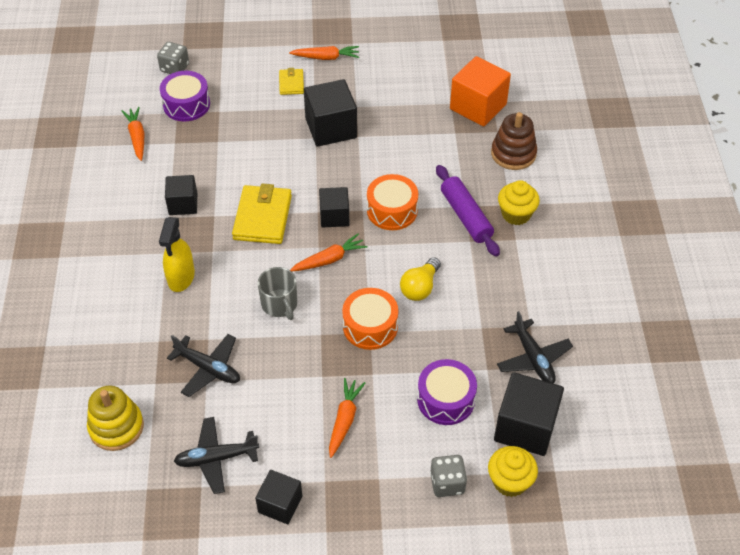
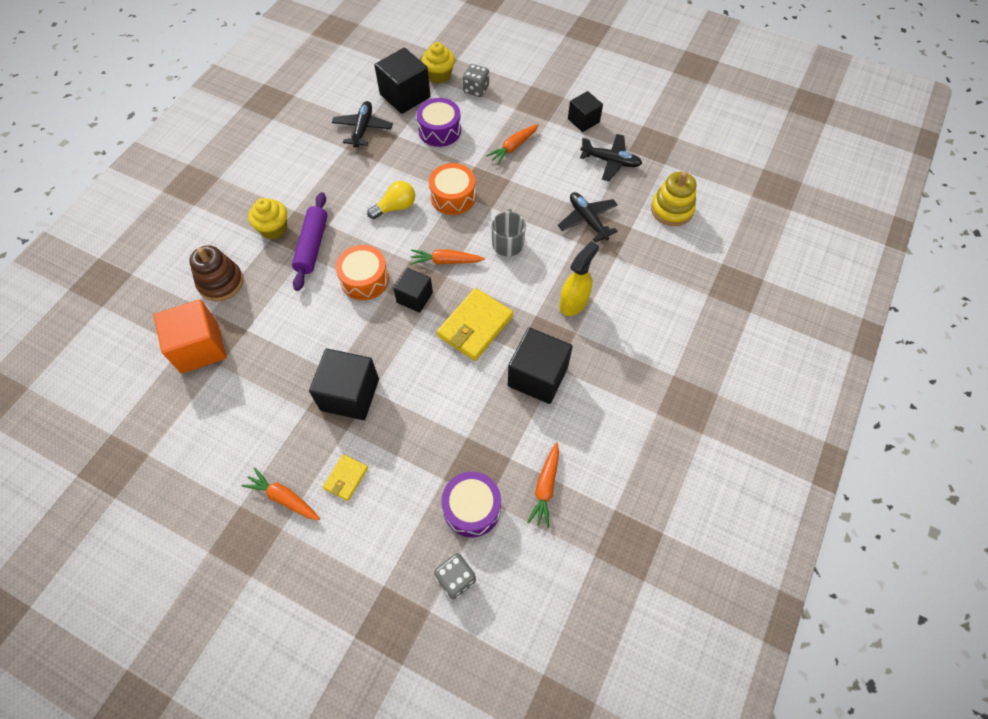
camera: 150 degrees left, 10 degrees up
black cube [165,175,197,215] -> black cube [508,328,573,404], size x1.62

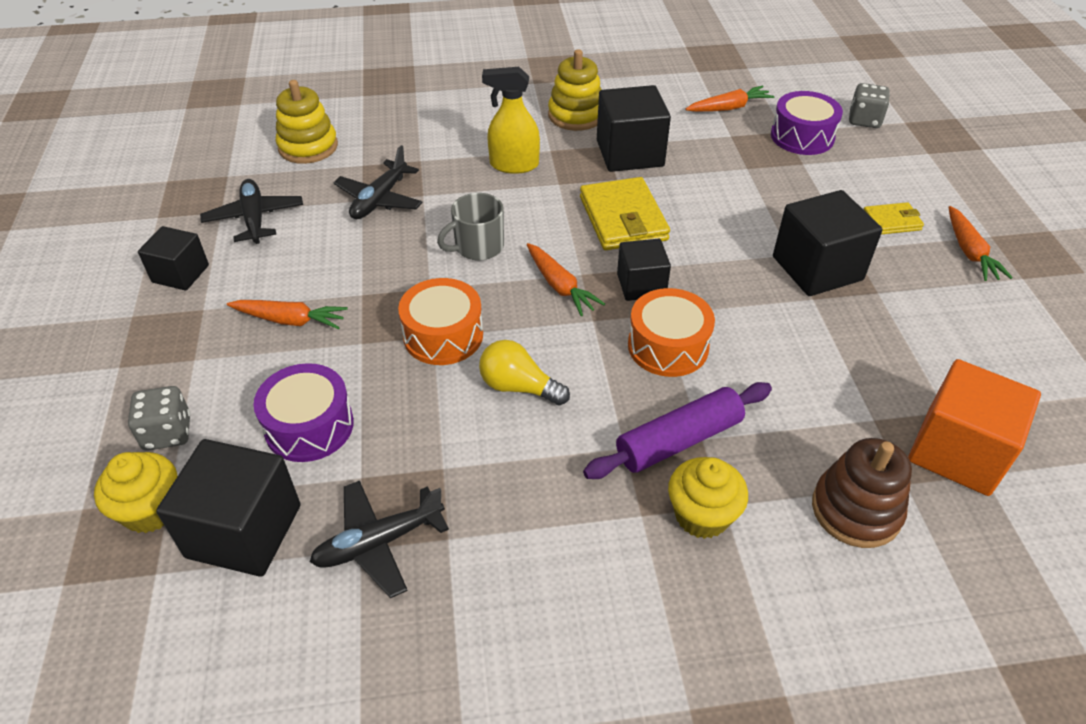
camera: 125 degrees left, 15 degrees down
yellow wallet [437,288,513,361] -> yellow wallet turned 75 degrees clockwise [580,177,670,250]
none -> yellow stacking toy [548,49,602,131]

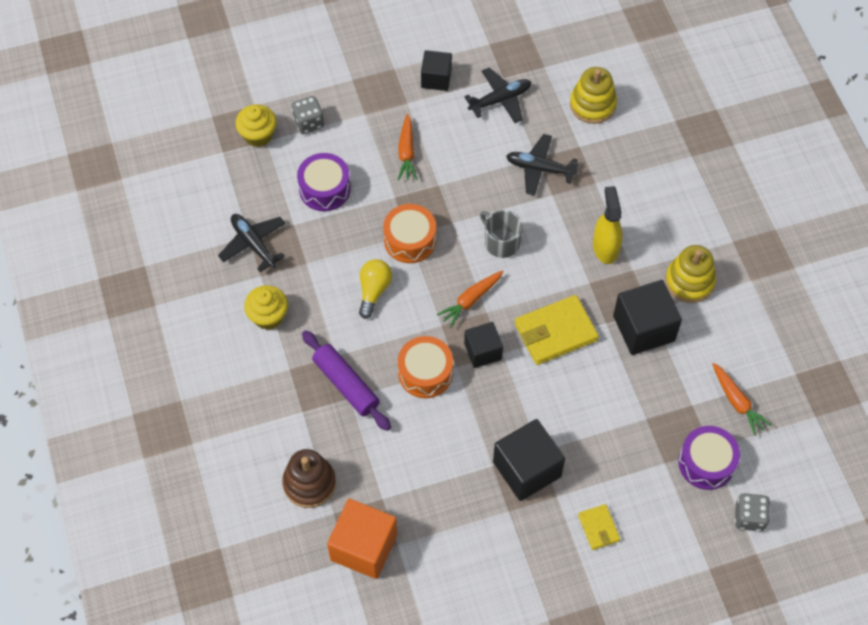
camera: 80 degrees right, 15 degrees up
black cube [156,439,301,577] -> none
yellow cupcake [668,457,748,539] -> yellow cupcake moved to [244,285,288,330]
orange carrot [948,206,1013,281] -> none

